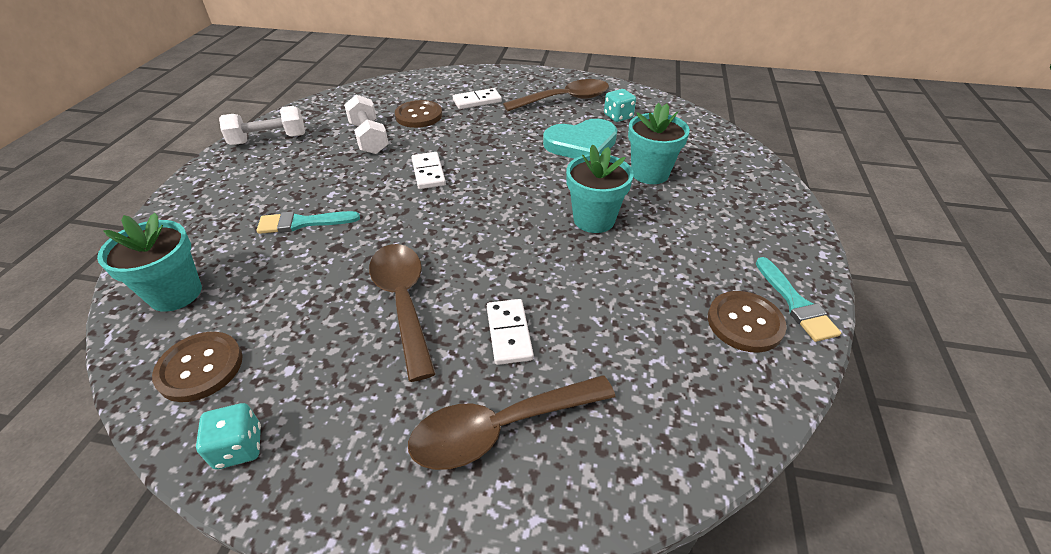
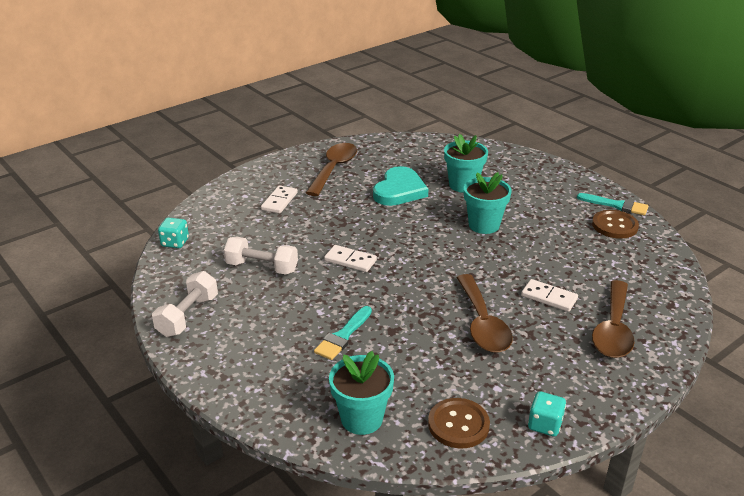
camera: 50 degrees left, 10 degrees down
brown spoon [369,244,436,382] -> brown spoon turned 120 degrees counterclockwise [456,274,513,353]
brown button [395,100,442,128] -> none
turquoise dice [604,89,636,122] -> turquoise dice moved to [158,218,189,248]

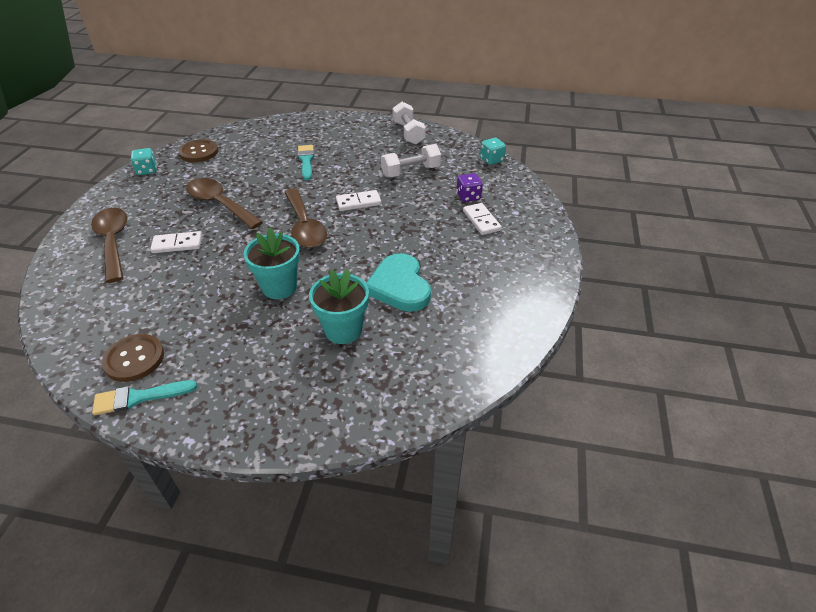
camera: 140 degrees right, 10 degrees up
brown spoon [306,143,357,196] -> brown spoon moved to [284,189,327,248]
turquoise flower pot [329,351,394,435] -> none
none -> purple dice [457,173,483,202]

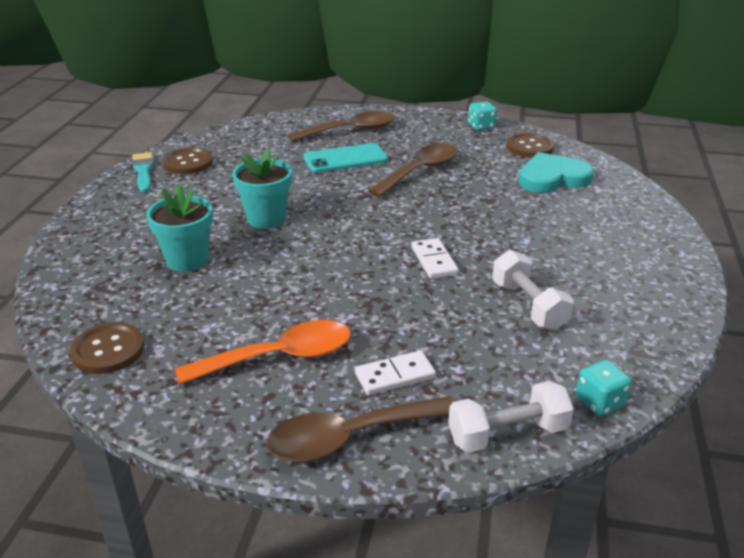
camera: 90 degrees right, 10 degrees down
white domino [150,231,202,253] -> turquoise phone [304,143,388,173]
brown spoon [284,189,327,248] -> brown spoon moved to [267,396,455,462]
turquoise brush [298,145,314,180] -> none
turquoise heart [366,253,431,312] -> turquoise heart moved to [519,152,594,193]
white dumbbell [392,102,426,145] -> white dumbbell moved to [448,381,574,453]
purple dice [457,173,483,202] -> none
none -> brown button [70,322,145,374]
none -> orange spoon [175,320,351,385]

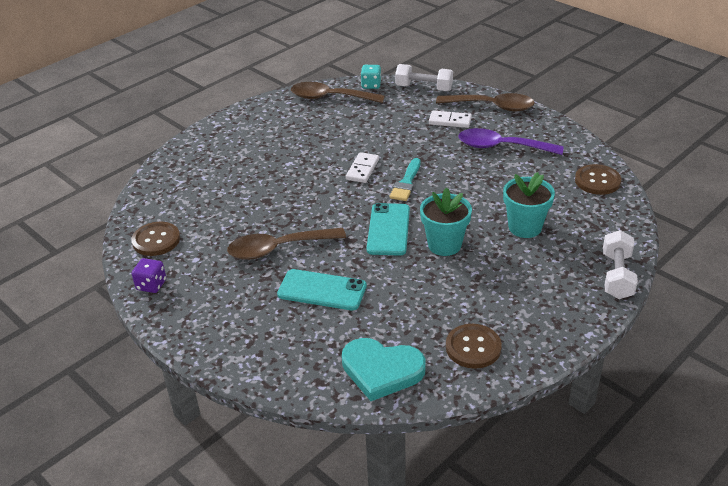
camera: 145 degrees left, 5 degrees up
turquoise brush [132,152,154,193] -> turquoise brush moved to [390,158,421,201]
orange spoon [175,320,351,385] -> purple spoon [458,128,564,155]
brown spoon [287,111,395,142] -> brown spoon moved to [291,82,385,103]
turquoise dice [468,101,497,131] -> purple dice [132,258,166,293]
white dumbbell [492,250,574,330] -> white dumbbell moved to [603,230,638,299]
turquoise heart [519,152,594,193] -> turquoise heart moved to [342,338,426,401]
none -> turquoise phone [367,203,410,256]

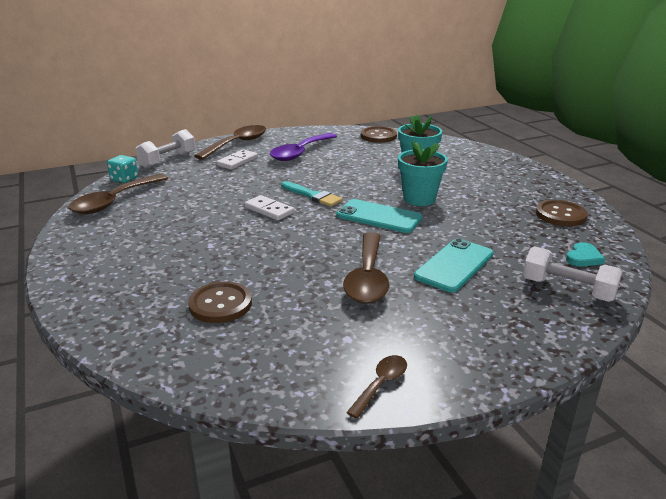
camera: 70 degrees left, 10 degrees down
brown button [131,222,180,256] -> brown button moved to [188,281,252,323]
purple dice [132,258,166,293] -> brown spoon [346,355,407,418]
turquoise heart [342,338,426,401] -> turquoise heart [566,242,605,267], size x0.50
white dumbbell [603,230,638,299] -> white dumbbell moved to [523,246,622,302]

